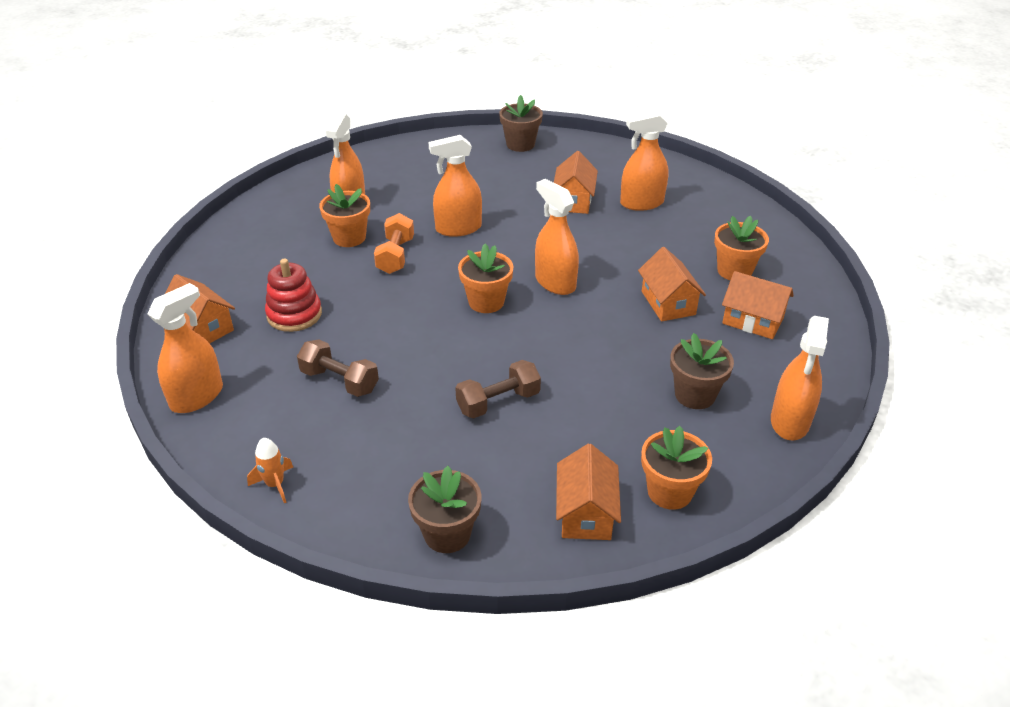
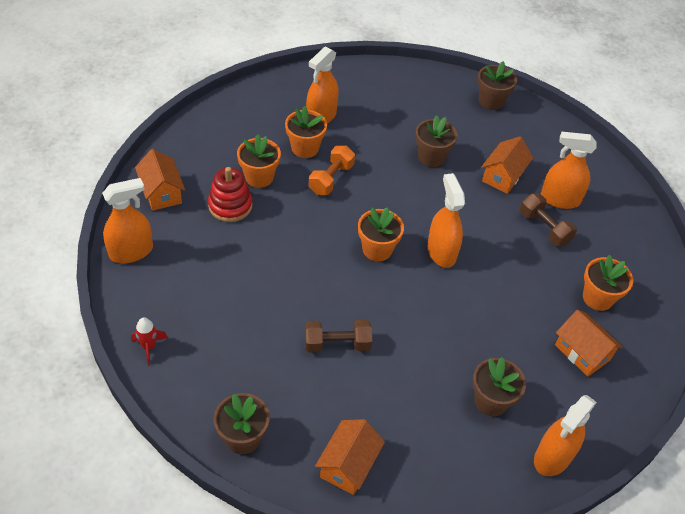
camera: 20 degrees right, 10 degrees up
orange rocket [247,438,293,503] -> red rocket [131,318,168,365]
brown dumbbell [297,339,379,397] -> brown dumbbell moved to [520,194,577,246]
orange spray bottle [428,135,482,237] -> none
orange house [638,247,706,321] -> none
orange flower pot [641,426,712,509] -> orange flower pot moved to [237,134,281,188]
none -> brown flower pot [415,115,457,167]

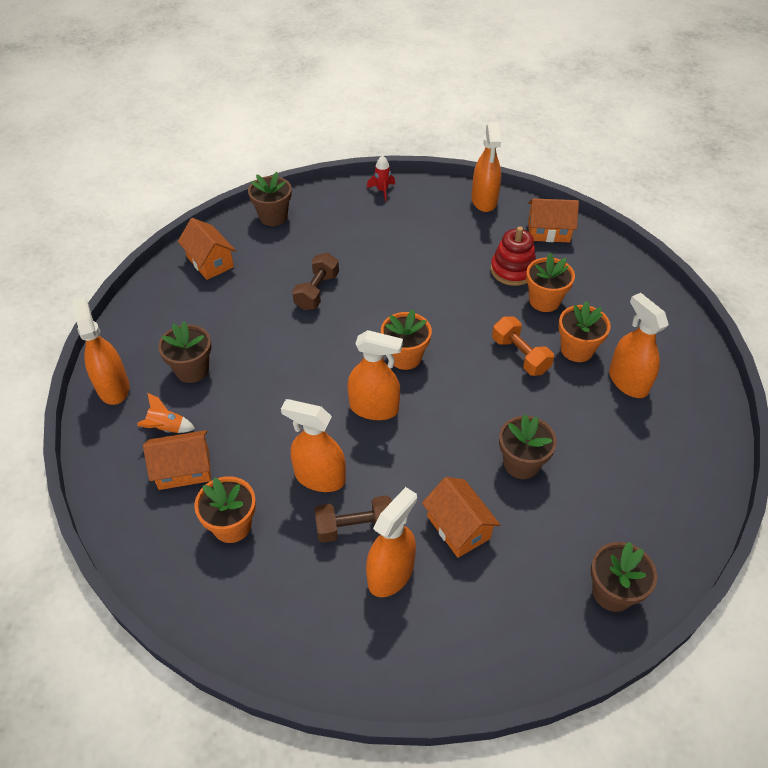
camera: 120 degrees right, 0 degrees up
none -> orange rocket [137,393,195,433]
none -> orange spray bottle [281,399,346,492]

